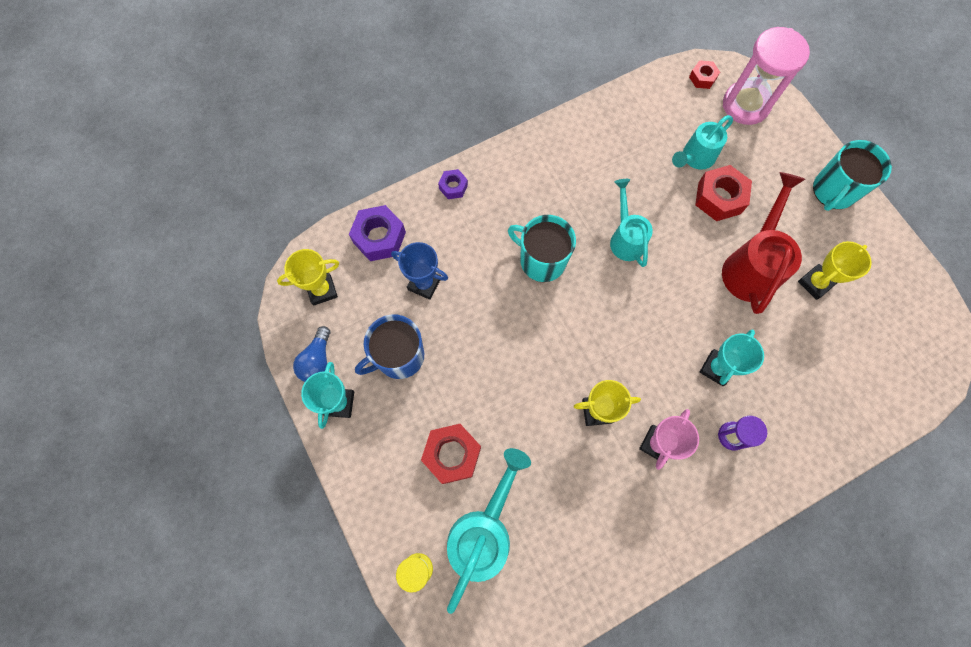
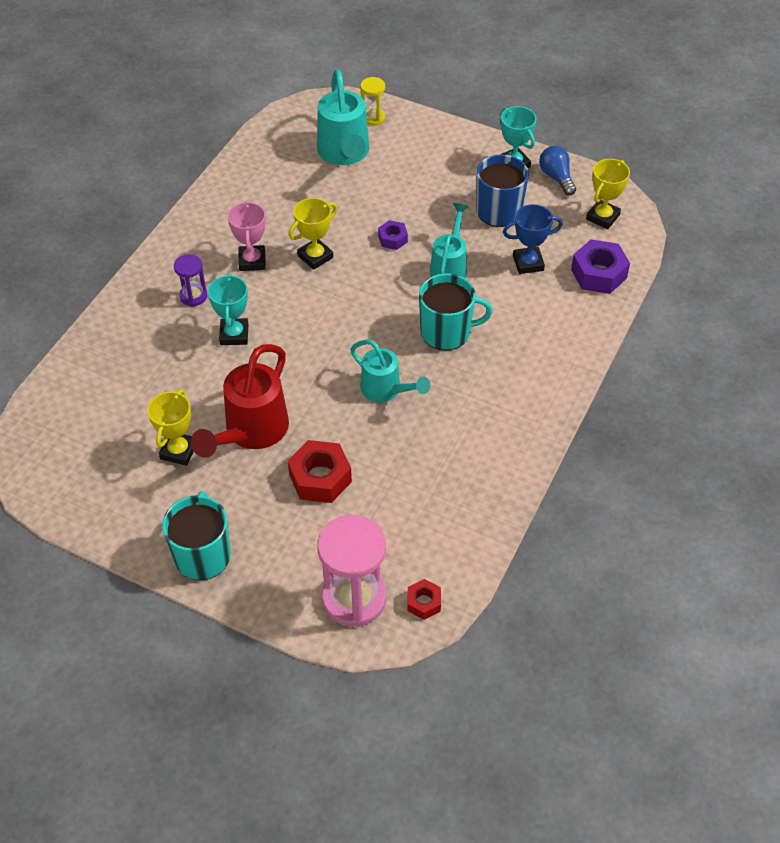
camera: 145 degrees right, 20 degrees down
red nut [421,424,481,484] -> none
purple nut [438,169,468,199] -> purple nut moved to [378,220,408,250]
turquoise watering can [672,115,733,170] -> turquoise watering can moved to [430,203,468,278]
red watering can [722,172,805,314] -> red watering can turned 45 degrees clockwise [191,344,289,458]

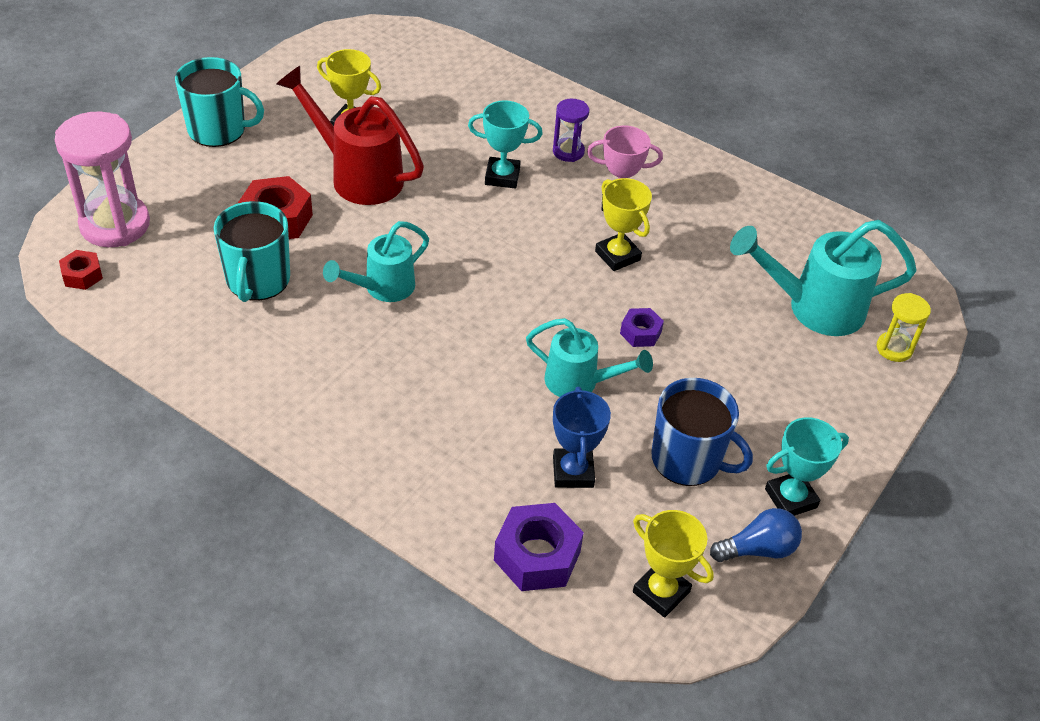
camera: 95 degrees right, 5 degrees down
turquoise mug [419,273,493,350] -> turquoise mug moved to [214,201,290,302]

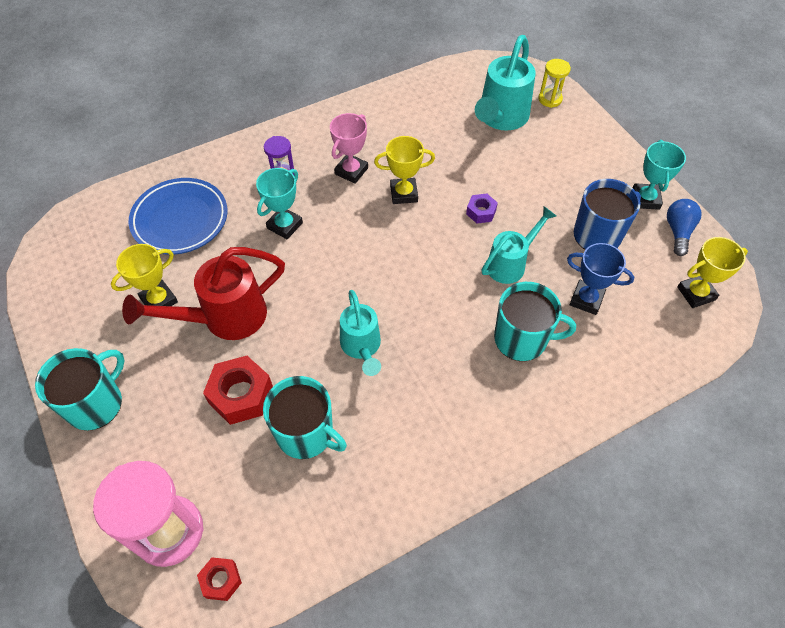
camera: 60 degrees left, 10 degrees up
purple nut [494,503,584,591] -> none
none -> blue plate [128,178,228,255]
none -> turquoise mug [494,282,576,361]

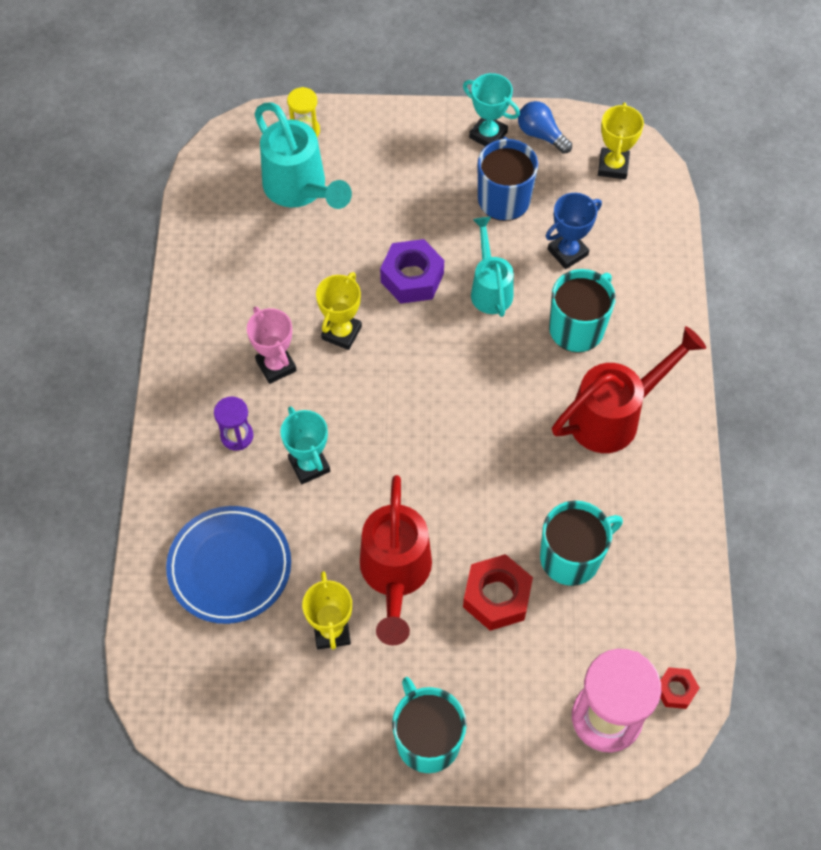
camera: 60 degrees left, 5 degrees up
turquoise watering can [340,290,381,376] -> none
purple nut [466,193,498,224] -> purple nut [380,239,444,304], size x1.79
none -> red watering can [552,326,706,453]

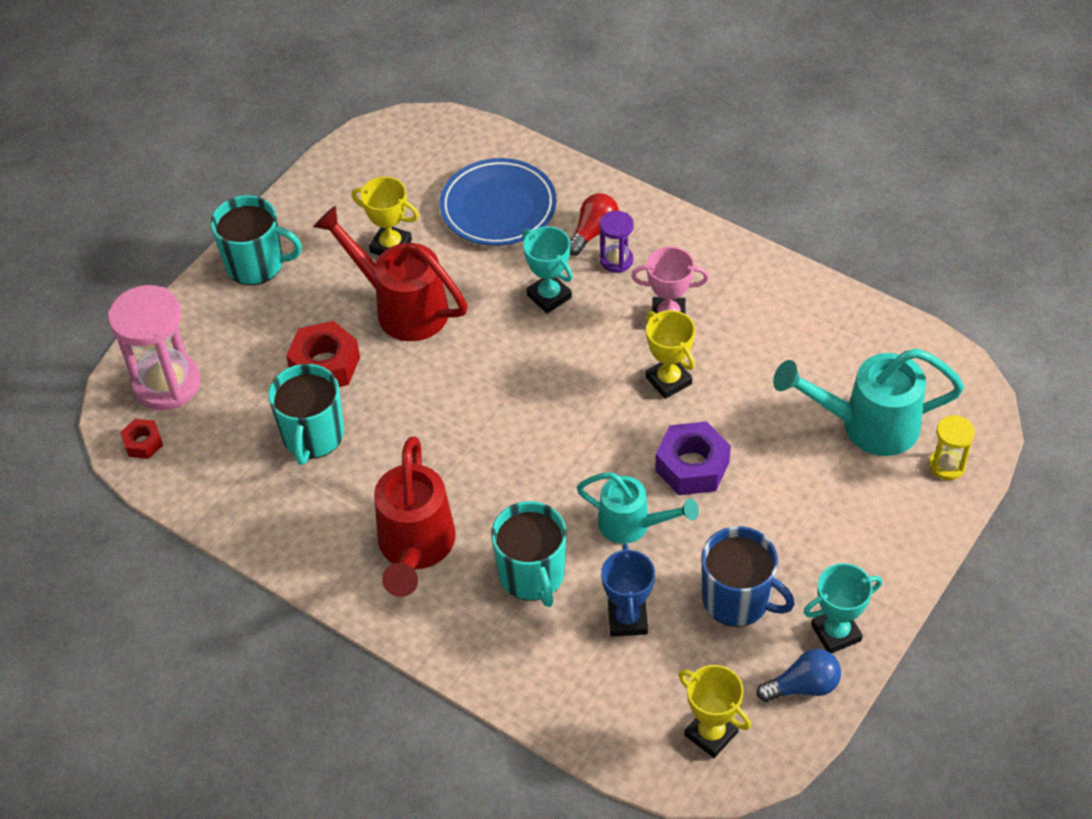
camera: 125 degrees right, 10 degrees down
turquoise trophy [280,406,330,484] -> turquoise trophy turned 45 degrees clockwise [523,226,573,314]
none -> red light bulb [570,193,619,255]

